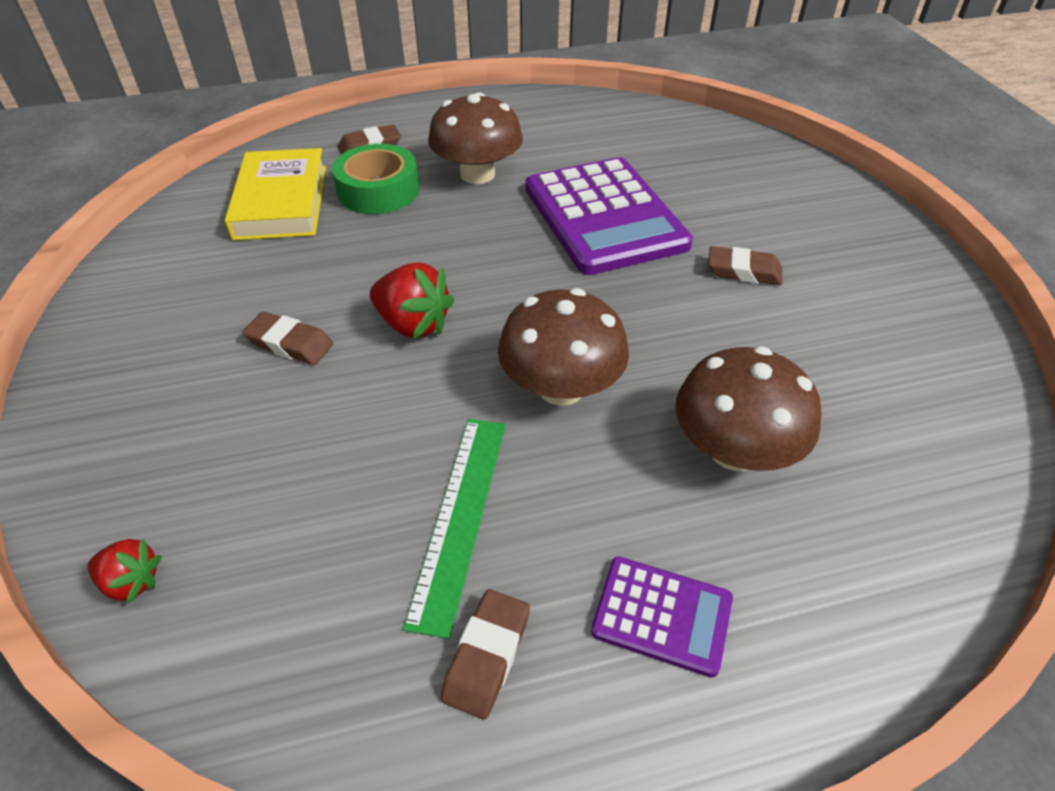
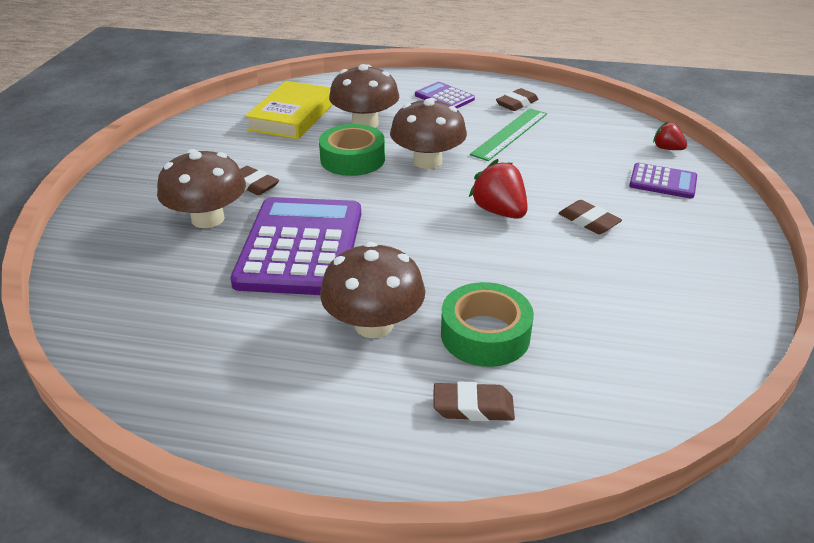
camera: 155 degrees left, 10 degrees down
yellow book [225,148,326,240] -> yellow book moved to [245,81,333,139]
none -> brown mushroom [157,149,246,228]
none -> green tape [319,124,385,176]
none -> purple calculator [629,163,697,199]

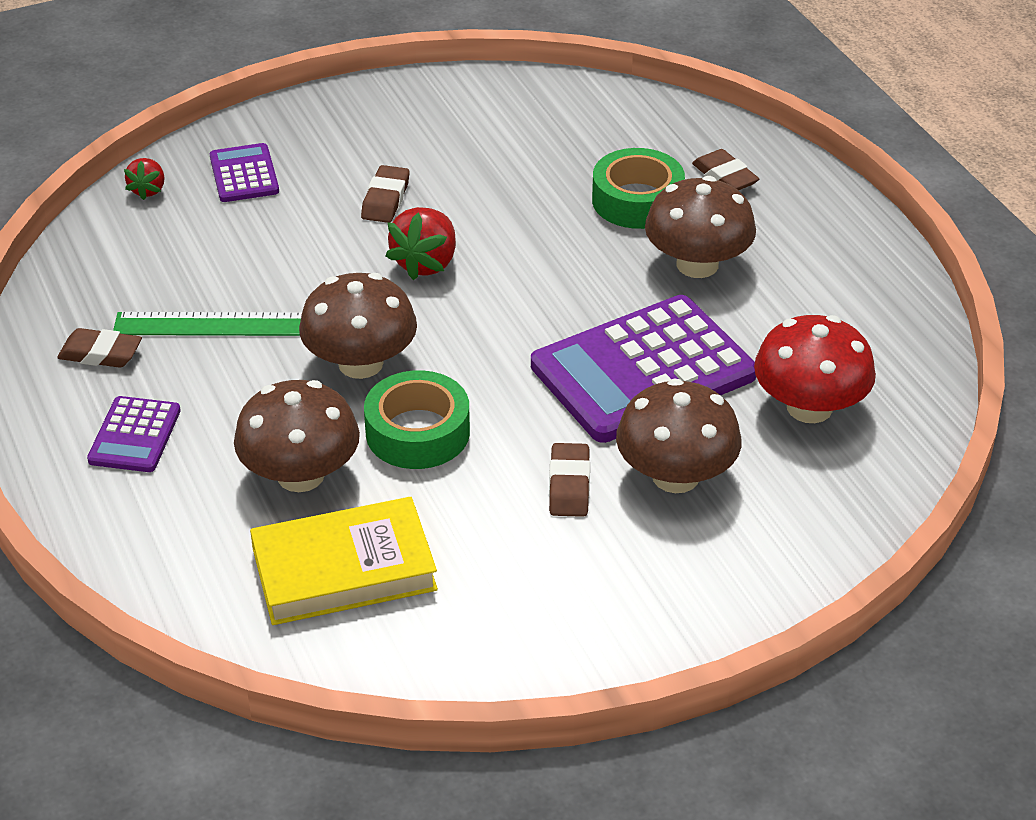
camera: 125 degrees left, 5 degrees up
none -> red mushroom [754,315,876,423]

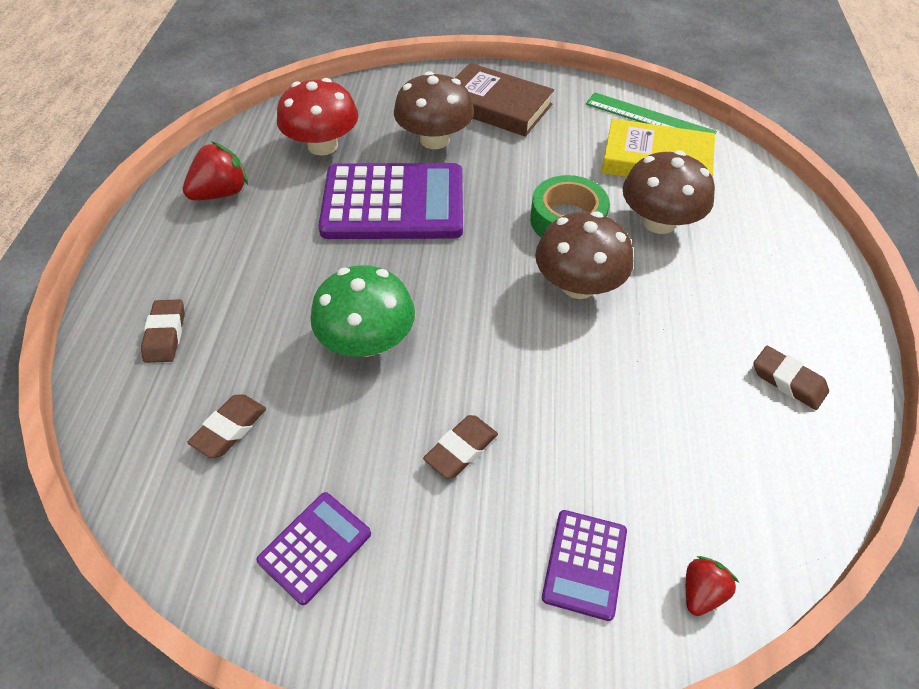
camera: 150 degrees left, 10 degrees up
purple calculator [87,396,181,472] -> purple calculator moved to [256,492,371,605]
green ruler [113,312,302,336] -> green ruler moved to [586,92,717,134]
red strawberry [385,207,456,280] -> red strawberry moved to [183,141,248,200]
brown eraser [549,443,590,517] -> brown eraser moved to [187,394,266,458]
green tape [592,148,685,229] -> none
brown mushroom [645,176,756,278] -> none
none -> green mushroom [311,265,415,357]
none -> brown book [455,63,554,137]

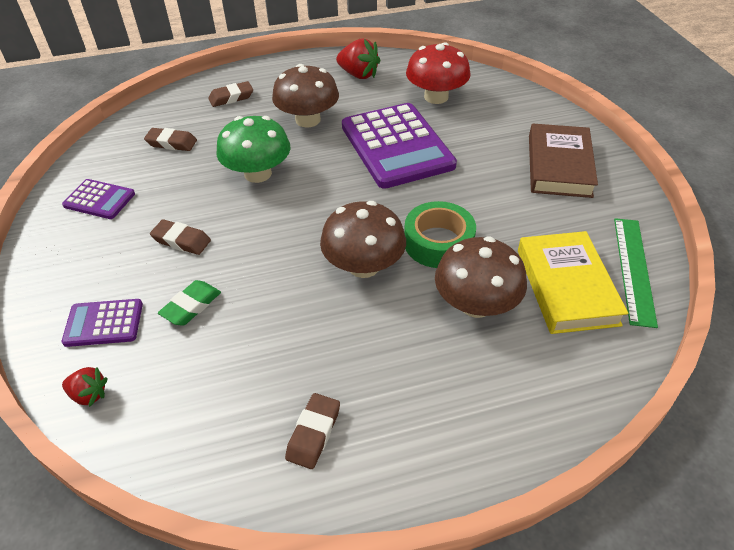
camera: 70 degrees right, 5 degrees down
brown mushroom [394,71,474,149] -> brown mushroom moved to [272,64,339,127]
none -> green eraser [158,280,221,326]

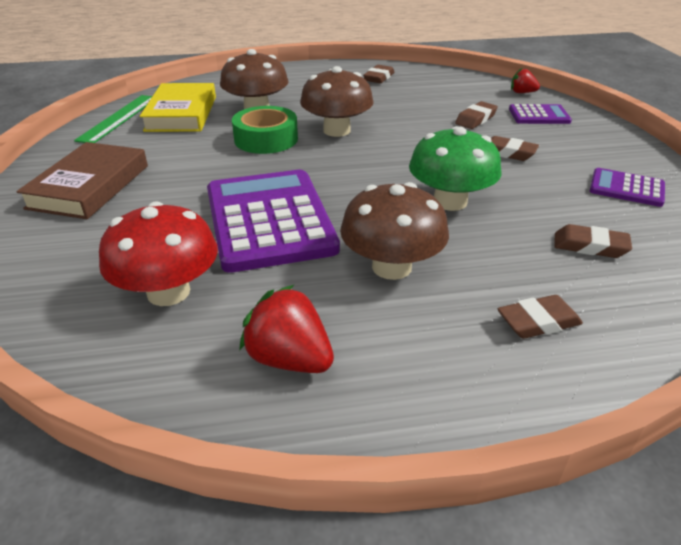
camera: 175 degrees left, 10 degrees down
green eraser [158,280,221,326] -> brown eraser [455,101,498,129]

